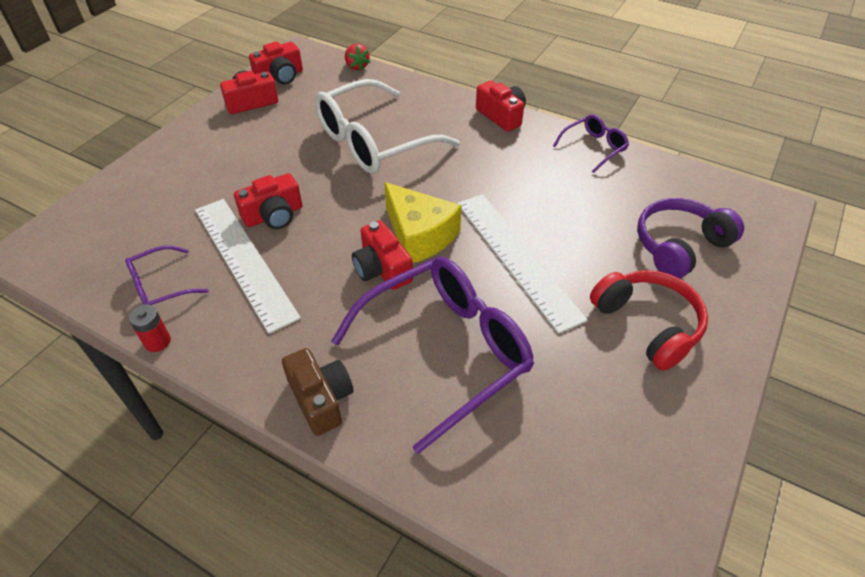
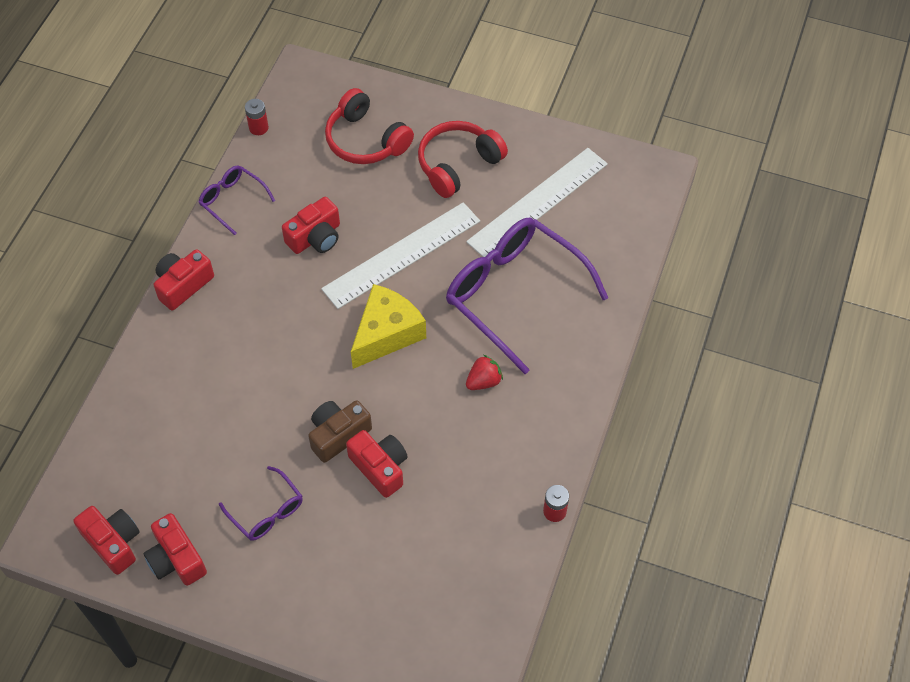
camera: 100 degrees left, 10 degrees up
purple glasses [125,245,209,305] -> purple glasses moved to [219,466,303,541]
white ruler [195,199,301,334] -> white ruler moved to [466,148,608,257]
brown camera [282,348,354,436] -> brown camera moved to [308,400,372,463]
white glasses [315,79,460,174] -> none
red strawberry [345,44,370,71] -> red strawberry moved to [466,355,503,390]
red camera [352,220,413,290] -> red camera moved to [282,197,340,254]
purple headphones [637,198,744,279] -> red headphones [325,88,414,164]
none -> red battery [245,99,269,135]

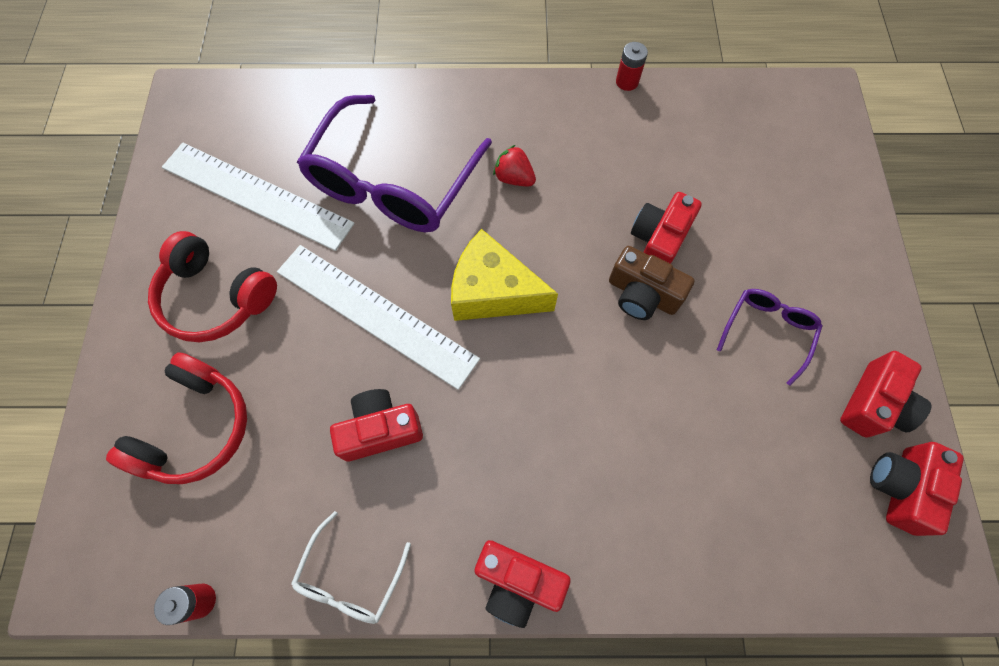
camera: 110 degrees left, 10 degrees up
purple glasses [198,166,275,235] -> white glasses [291,511,411,624]
red camera [282,197,340,254] -> red camera turned 45 degrees counterclockwise [330,389,423,461]

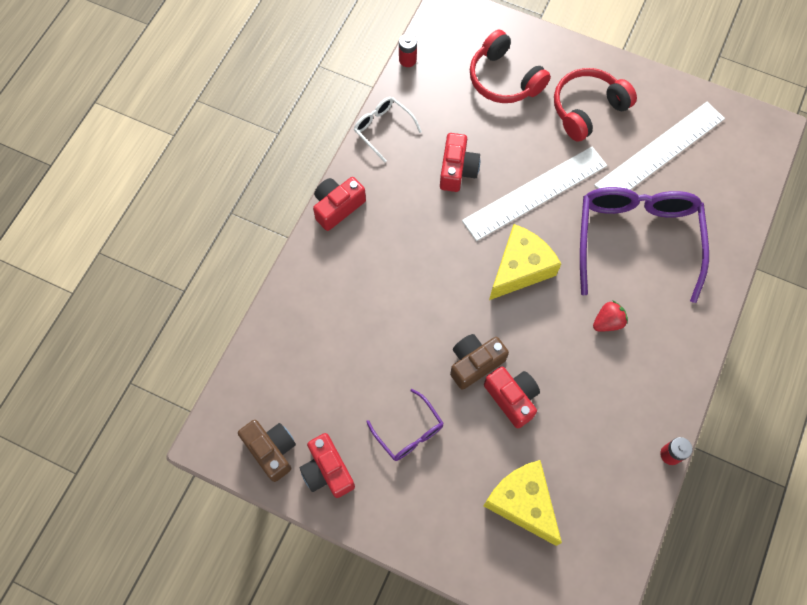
camera: 115 degrees right, 0 degrees up
purple glasses [297,95,492,232] -> purple glasses turned 45 degrees clockwise [580,187,709,303]
red camera [870,442,964,536] -> brown camera [238,420,296,482]
none -> yellow cheese [483,460,562,546]

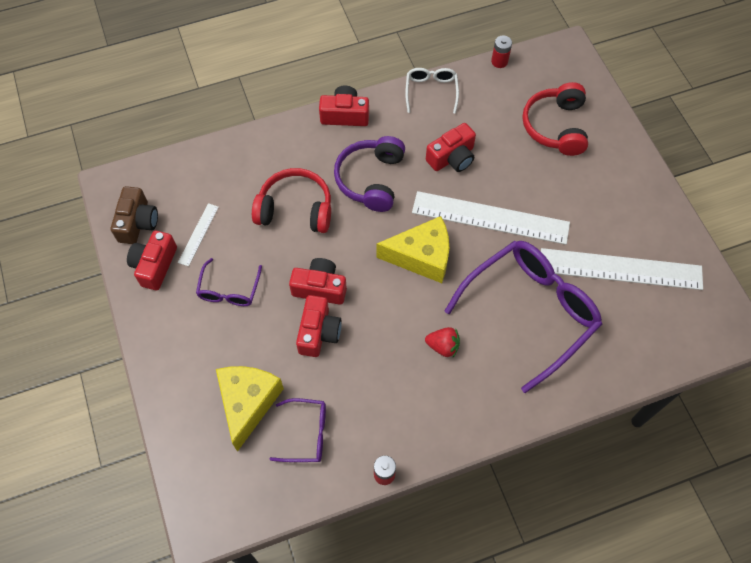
camera: 45 degrees right, 5 degrees down
brown camera [450,334,509,390] -> red camera [289,258,347,305]
red headphones [554,68,637,141] -> red headphones moved to [252,168,331,233]
none -> white ruler [178,203,219,266]
none -> purple glasses [269,398,326,462]
none -> purple headphones [334,136,405,212]

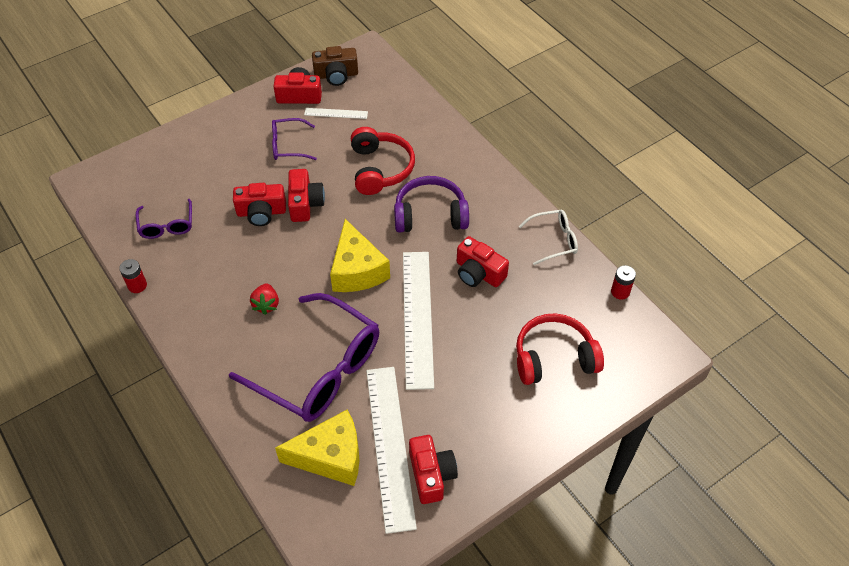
camera: 75 degrees right, 10 degrees down
yellow cheese [216,366,284,452] -> yellow cheese moved to [275,409,359,486]
red camera [319,85,369,126] -> red camera moved to [409,435,458,504]

